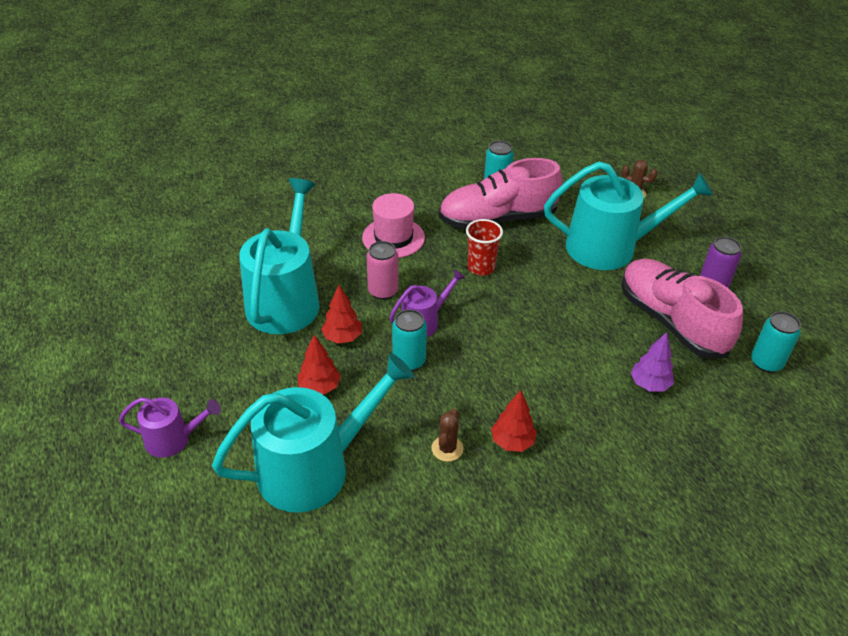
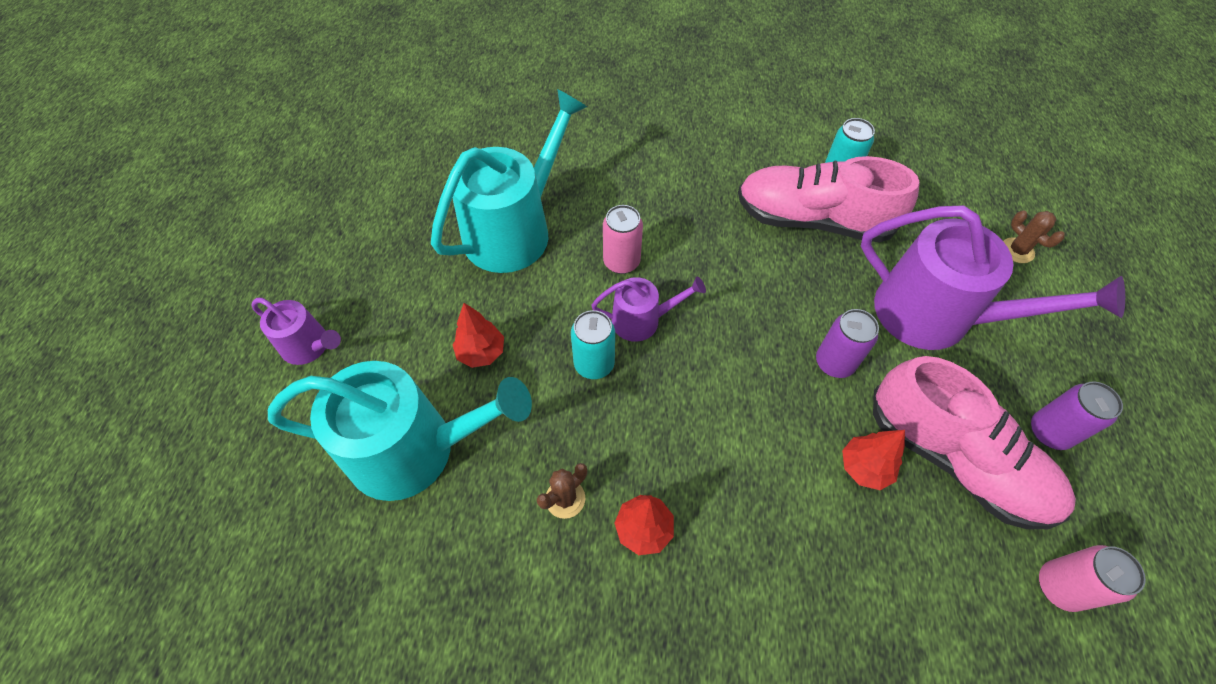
camera: 30 degrees right, 15 degrees up
red tree [321,285,362,344] -> red tree moved to [842,430,905,490]
pink hat [362,193,425,258] -> none
red cup [466,219,503,276] -> none
turquoise watering can [544,162,713,270] -> purple watering can [861,205,1125,350]
pink shoe [621,259,743,359] -> pink shoe turned 135 degrees clockwise [873,356,1076,529]
purple tree [631,332,674,391] -> none
turquoise can [751,311,801,373] -> pink can [1039,545,1146,612]
none -> purple can [816,309,879,378]

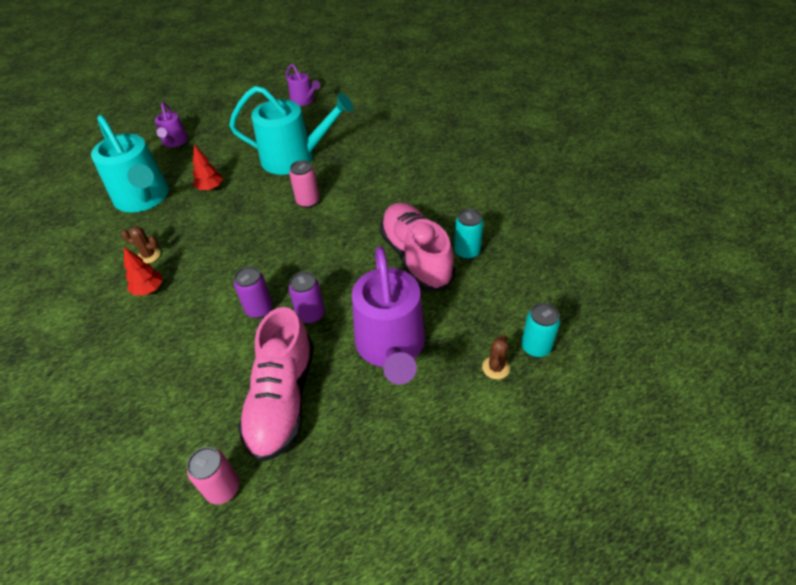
camera: 55 degrees right, 10 degrees down
turquoise can [571,310,615,379] -> turquoise can moved to [521,303,560,357]
purple watering can [591,276,706,342] -> purple watering can moved to [286,64,321,106]
red tree [842,430,905,490] -> none
purple can [1031,381,1123,450] -> purple can moved to [234,266,273,318]

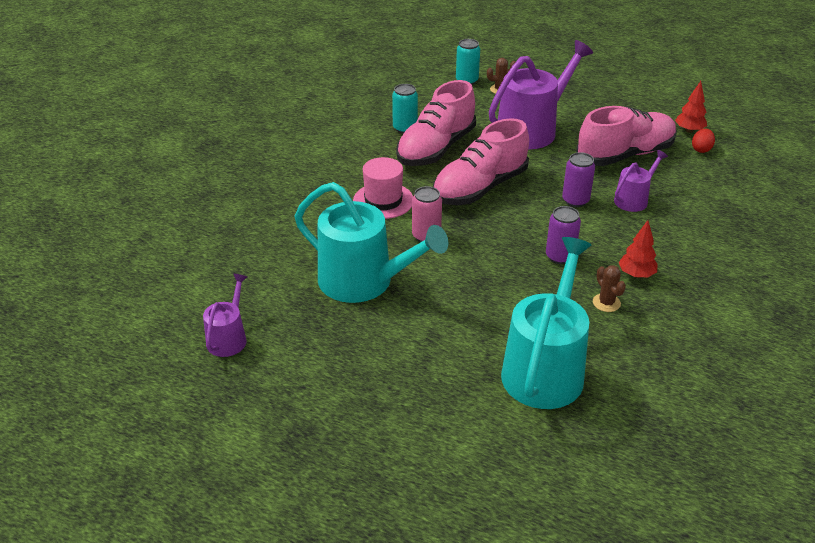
camera: 125 degrees left, 10 degrees down
purple watering can [155,102,188,147] -> purple watering can moved to [614,150,668,212]
pink can [187,447,239,504] -> red egg [692,128,715,153]
red tree [193,145,223,191] -> red tree moved to [675,81,707,133]
turquoise watering can [229,86,353,175] -> turquoise watering can turned 150 degrees clockwise [295,182,448,303]
purple can [289,271,325,324] -> purple can moved to [546,206,581,264]
none -> pink hat [353,157,413,219]
none -> pink shoe [433,118,529,205]

